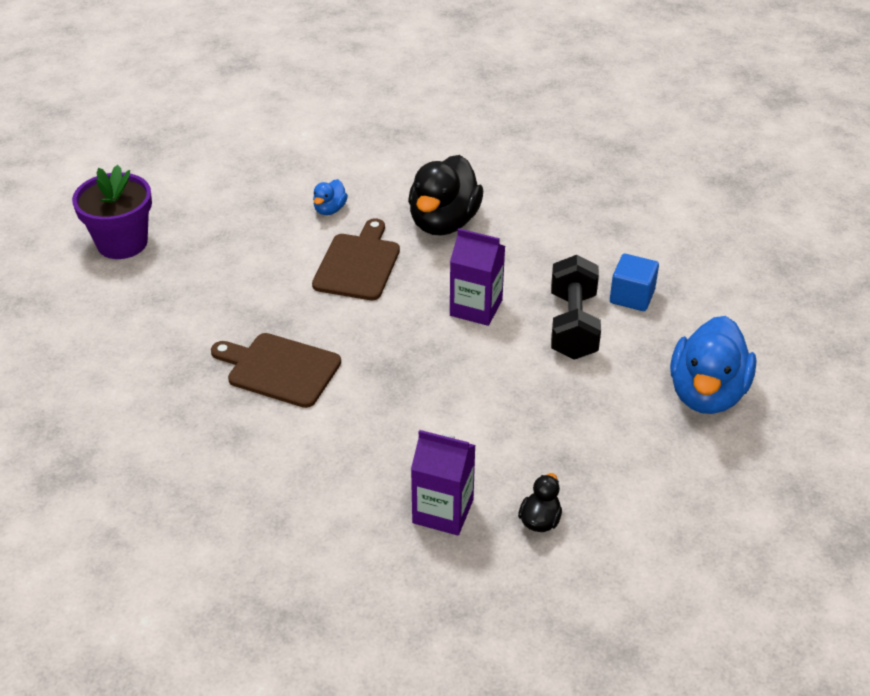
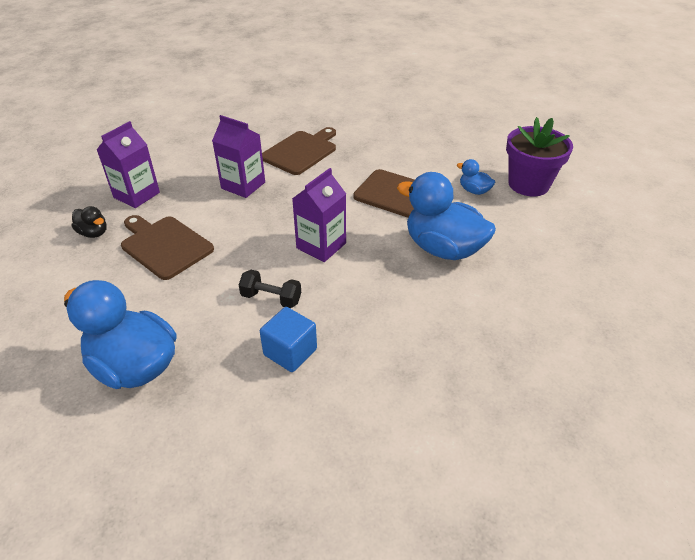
camera: 105 degrees right, 0 degrees up
purple flower pot [72,165,152,259] -> purple flower pot moved to [506,117,573,196]
black duck [408,155,483,236] -> blue duck [397,172,496,260]
black dumbbell [551,255,601,360] -> black dumbbell [239,270,301,308], size x0.58
none -> brown cutting board [121,215,214,280]
none -> purple carton [212,115,265,198]

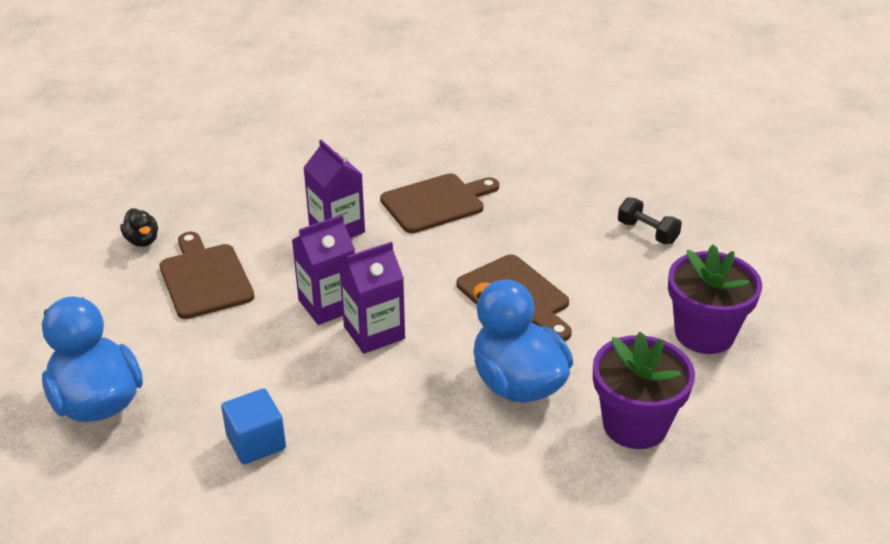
camera: 25 degrees right, 5 degrees down
purple carton [97,121,160,208] -> purple carton moved to [292,215,355,325]
black dumbbell [239,270,301,308] -> black dumbbell moved to [618,197,682,244]
blue duck [457,159,495,195] -> none
none -> purple flower pot [593,332,695,449]

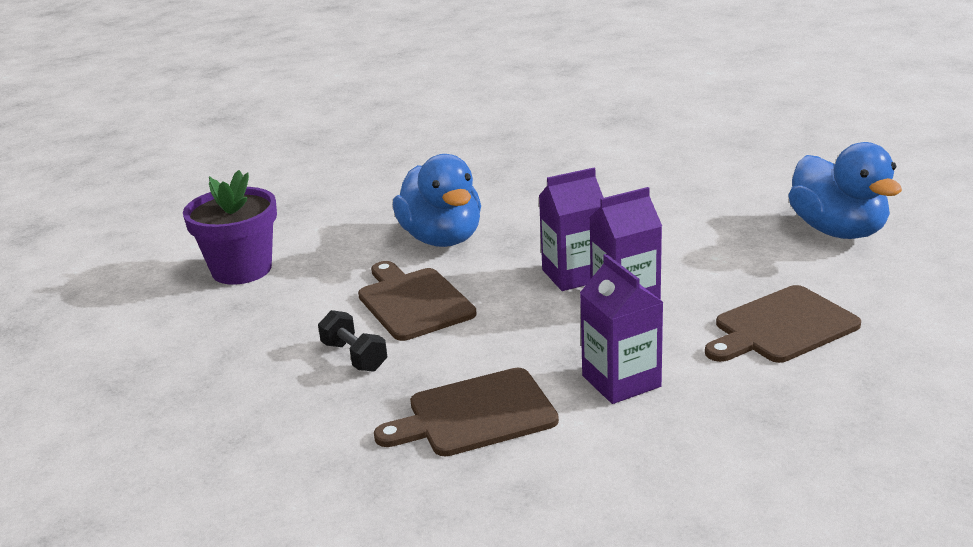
camera: 170 degrees left, 10 degrees down
black duck [120,208,158,247] -> none
brown cutting board [159,232,254,319] -> brown cutting board turned 75 degrees clockwise [705,285,861,363]
blue cube [221,388,286,464] -> none
purple flower pot [593,332,695,449] -> none
black dumbbell [618,197,682,244] -> black dumbbell moved to [318,310,387,372]

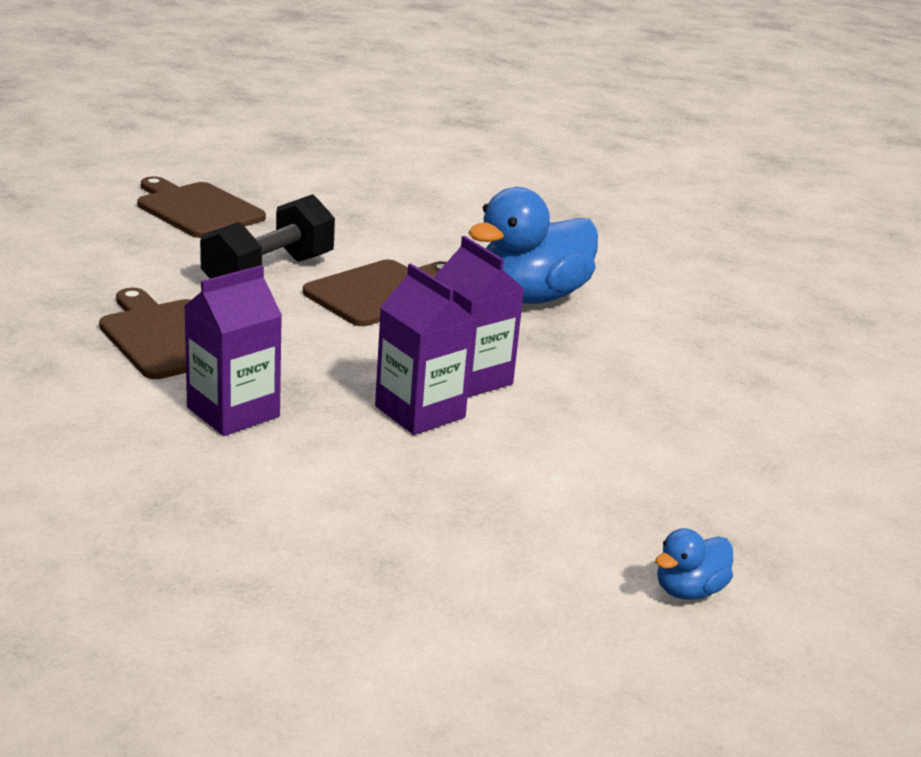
camera: 70 degrees right, 0 degrees up
purple flower pot [183,170,277,285] -> none
black dumbbell [318,310,387,372] -> black dumbbell [200,194,335,278], size x1.73
brown cutting board [705,285,861,363] -> brown cutting board moved to [137,176,266,238]
blue duck [788,142,902,239] -> blue duck [655,528,733,600], size x0.46

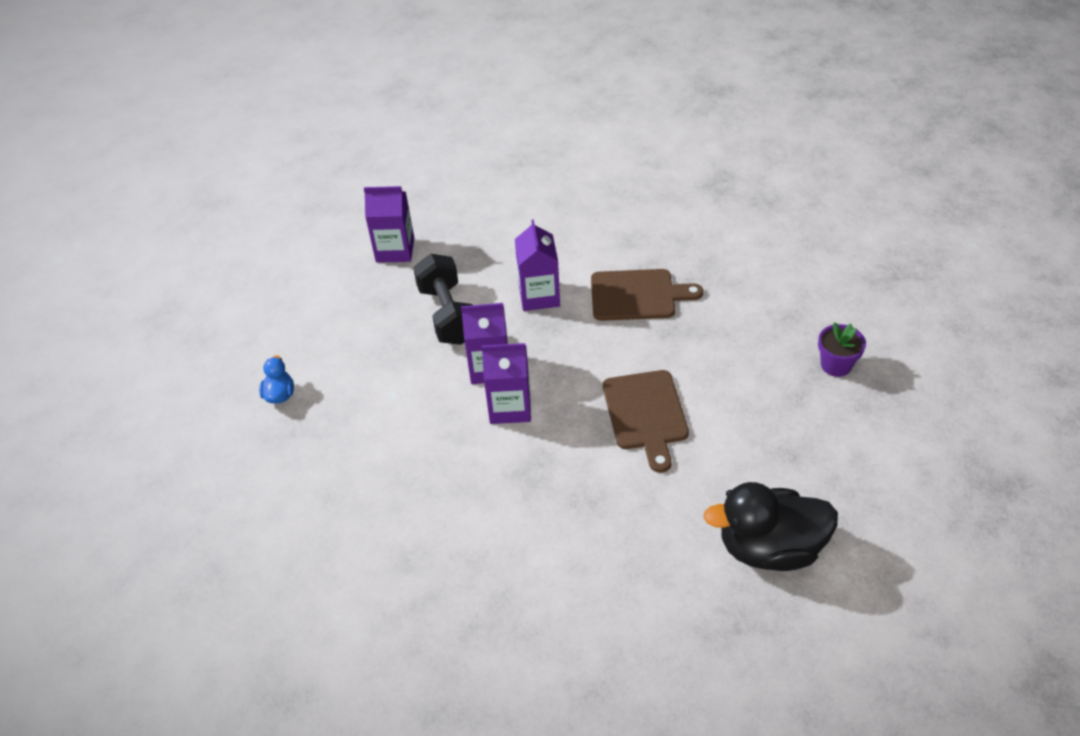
camera: 130 degrees right, 20 degrees up
brown cutting board [137,176,266,238] -> purple flower pot [818,322,866,377]
black dumbbell [200,194,335,278] -> black dumbbell moved to [413,254,473,345]
blue duck [468,187,598,304] -> none
none -> purple carton [364,186,414,263]
none -> black duck [703,482,838,571]

